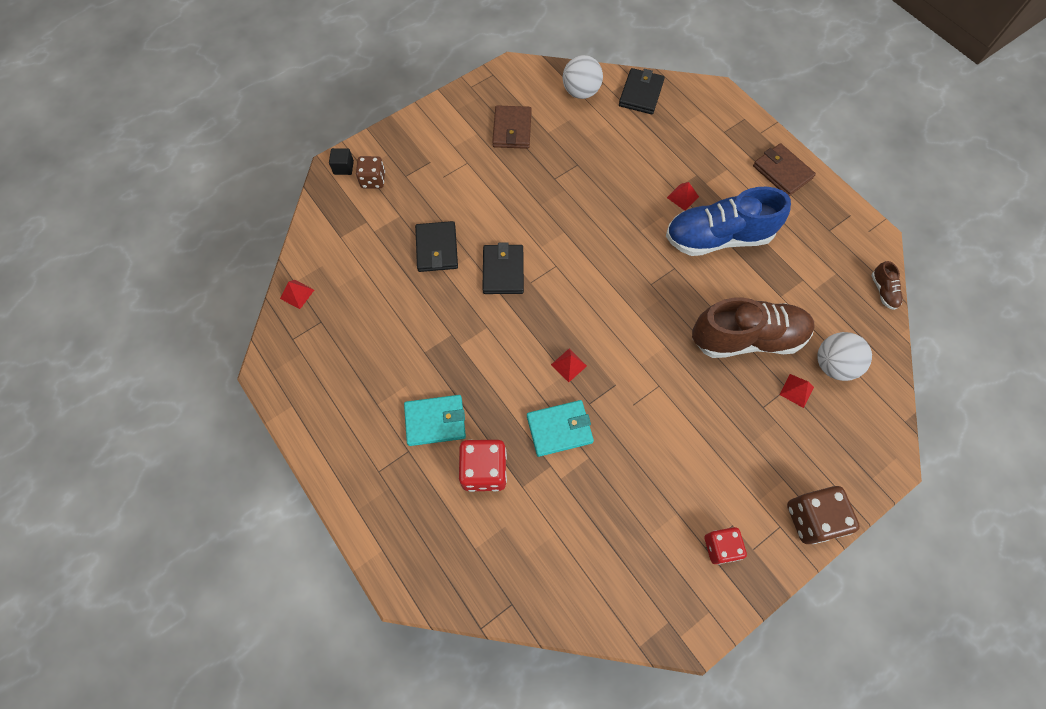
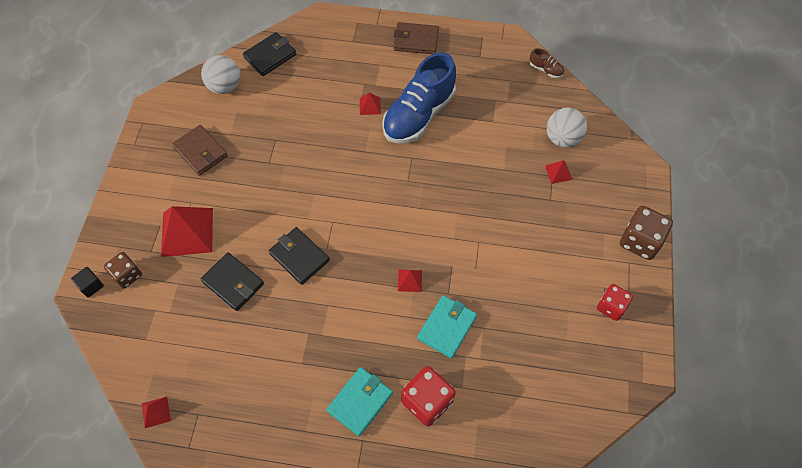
camera: 45 degrees left, 5 degrees down
black wallet [619,68,665,114] -> black wallet turned 75 degrees clockwise [243,32,296,76]
brown shoe [692,297,815,358] -> none
none -> red pyramid [161,206,213,257]

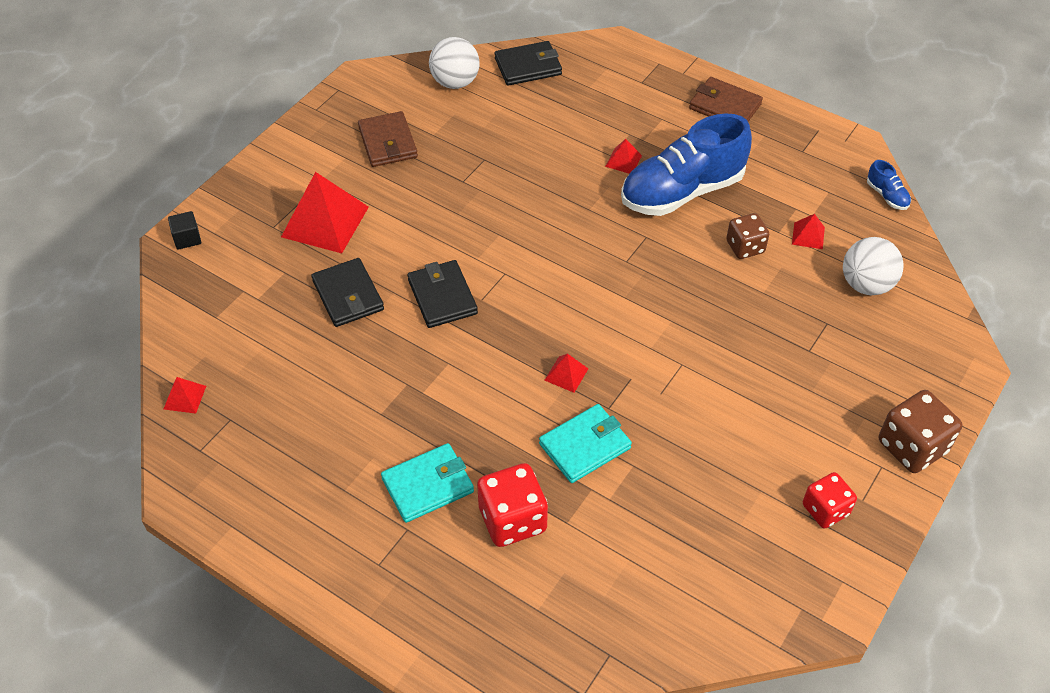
camera: 25 degrees right, 10 degrees down
brown dice [104,252,142,289] -> brown dice moved to [726,213,770,259]
brown shoe [529,48,564,78] -> blue shoe [867,160,911,210]
red pyramid [545,160,572,184] -> red pyramid moved to [792,214,825,249]

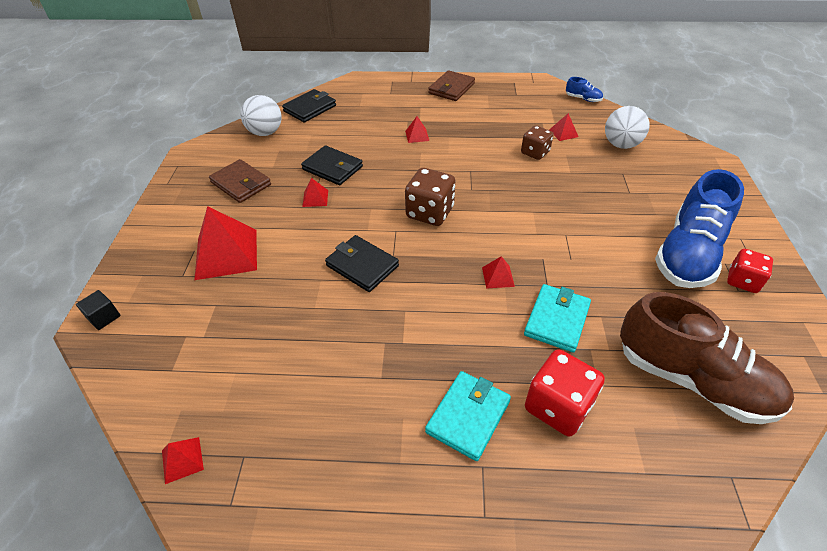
camera: 30 degrees left, 5 degrees down
black wallet [311,258,384,327] -> black wallet moved to [301,145,363,185]
blue shoe [621,114,752,216] -> blue shoe moved to [655,169,744,288]
brown wallet [689,77,763,122] -> brown wallet turned 60 degrees counterclockwise [428,70,475,101]
brown dice [879,390,962,473] -> brown dice moved to [405,168,456,226]
none -> red pyramid [302,178,328,207]
none -> brown shoe [620,292,794,424]

